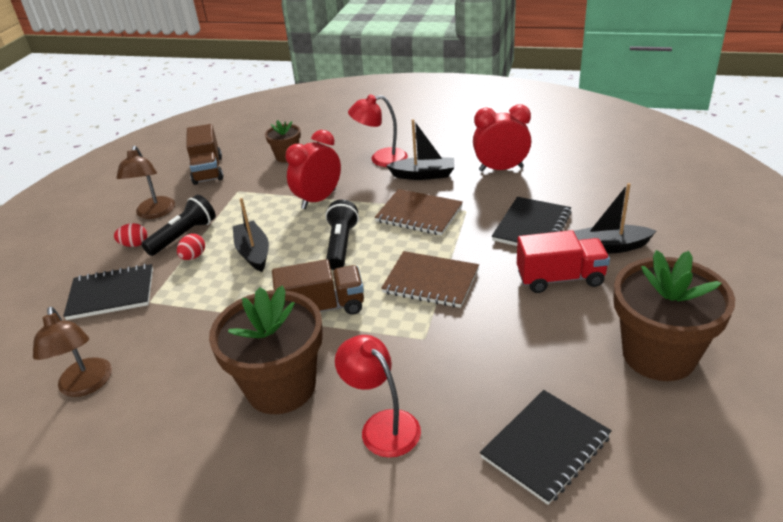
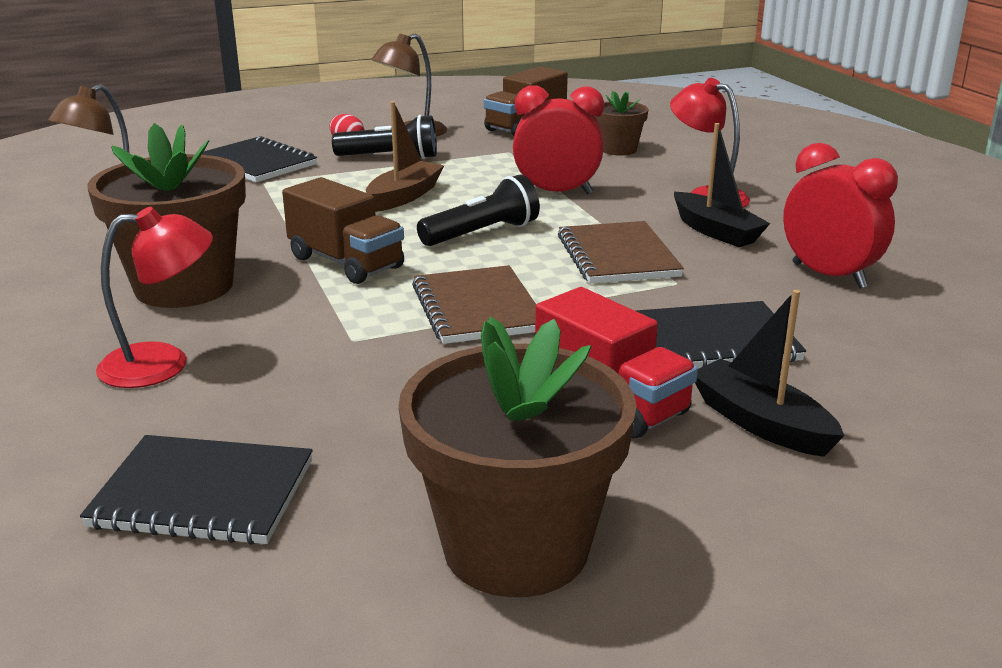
camera: 50 degrees right, 10 degrees down
red egg [177,234,205,260] -> none
black boat [233,198,269,272] -> brown boat [366,101,444,212]
red lamp [335,335,421,458] -> red lamp turned 60 degrees clockwise [96,207,213,388]

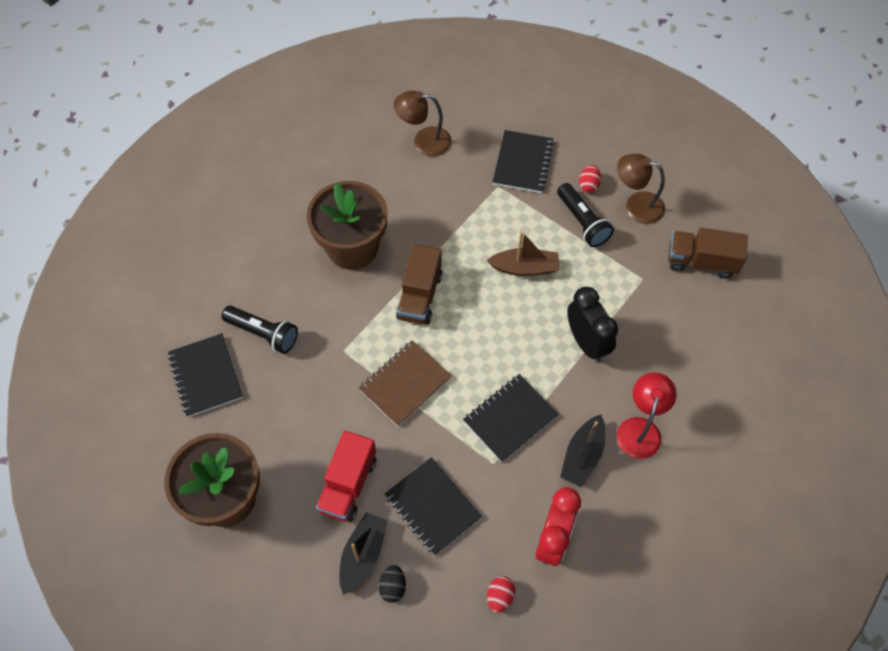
camera: 60 degrees right, 35 degrees up
red lamp [96,207,213,388] -> none
black flashlight [417,175,540,246] -> black flashlight moved to [221,306,298,354]
red clock [513,85,604,194] -> black clock [567,287,618,362]
brown notebook [558,221,684,284] -> black notebook [463,374,559,463]
brown flower pot [594,91,649,156] -> none
none -> black egg [379,565,406,603]
none -> red egg [487,576,515,613]

